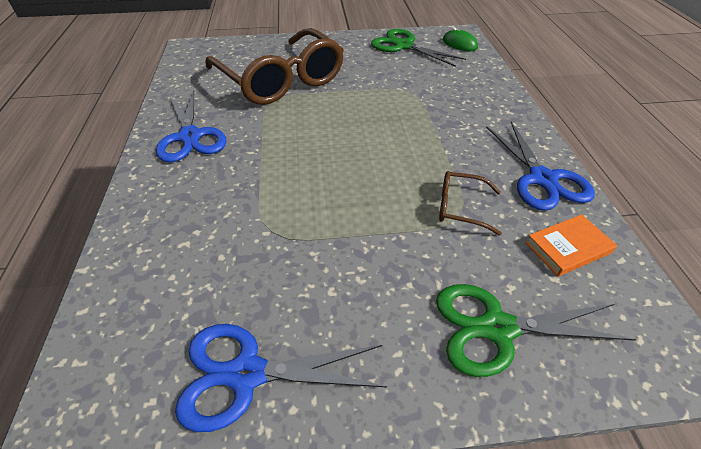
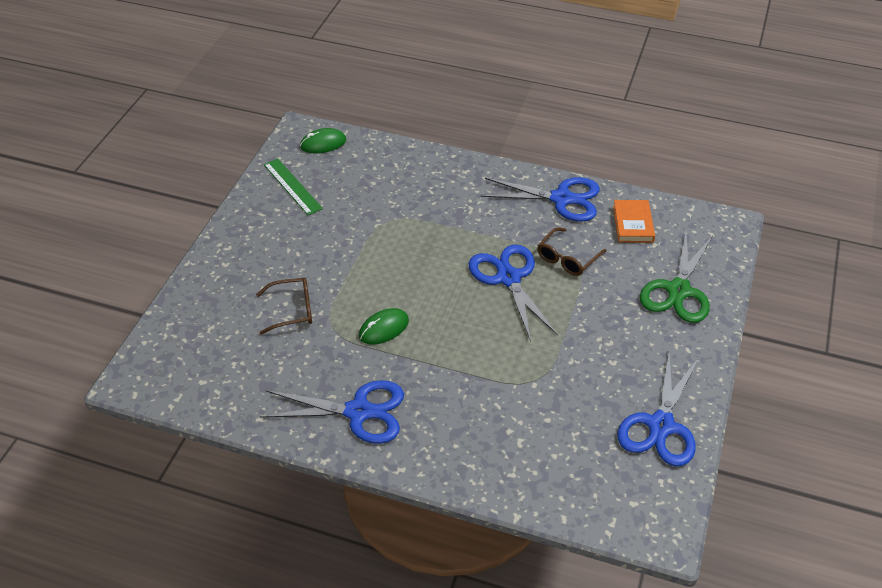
camera: 65 degrees left, 0 degrees up
brown glasses [205,28,344,105] -> brown glasses [256,278,312,334], size x0.42
green scissors [371,29,466,67] -> green ruler [264,159,323,215]
none -> green mouse [359,308,409,345]
none -> blue scissors [469,244,558,342]

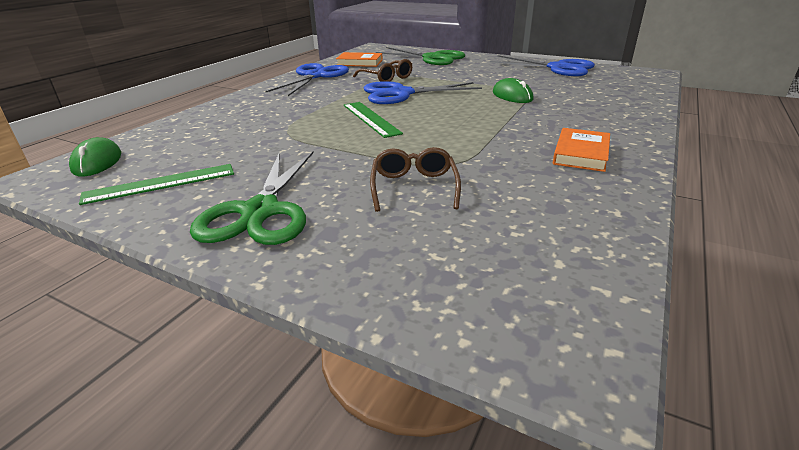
camera: 80 degrees left, 15 degrees down
blue scissors [260,380,404,444] -> orange book [553,128,610,172]
green mouse [359,308,409,345] -> green mouse moved to [493,78,533,103]
none -> green scissors [190,151,314,245]
none -> green ruler [344,102,403,138]

